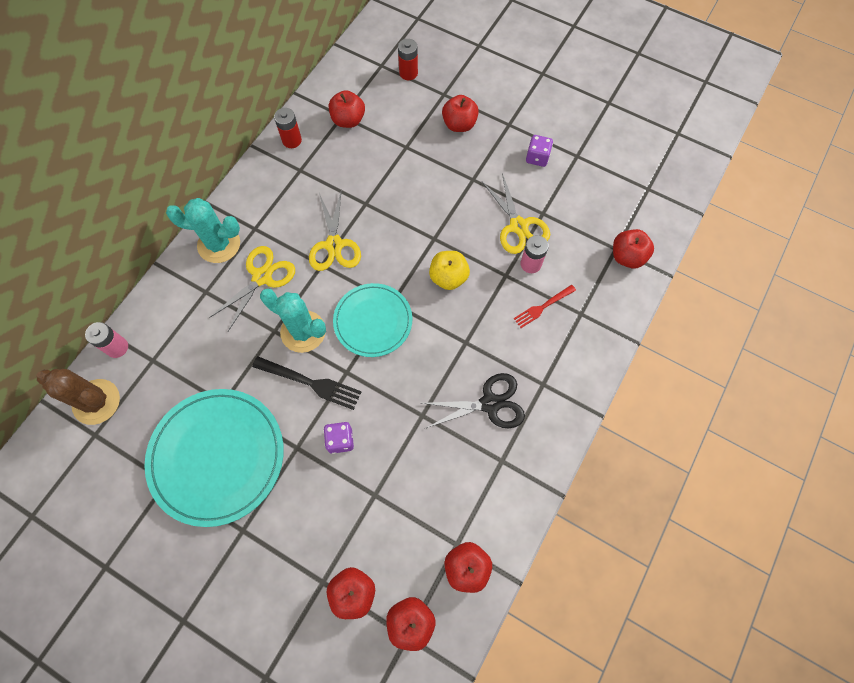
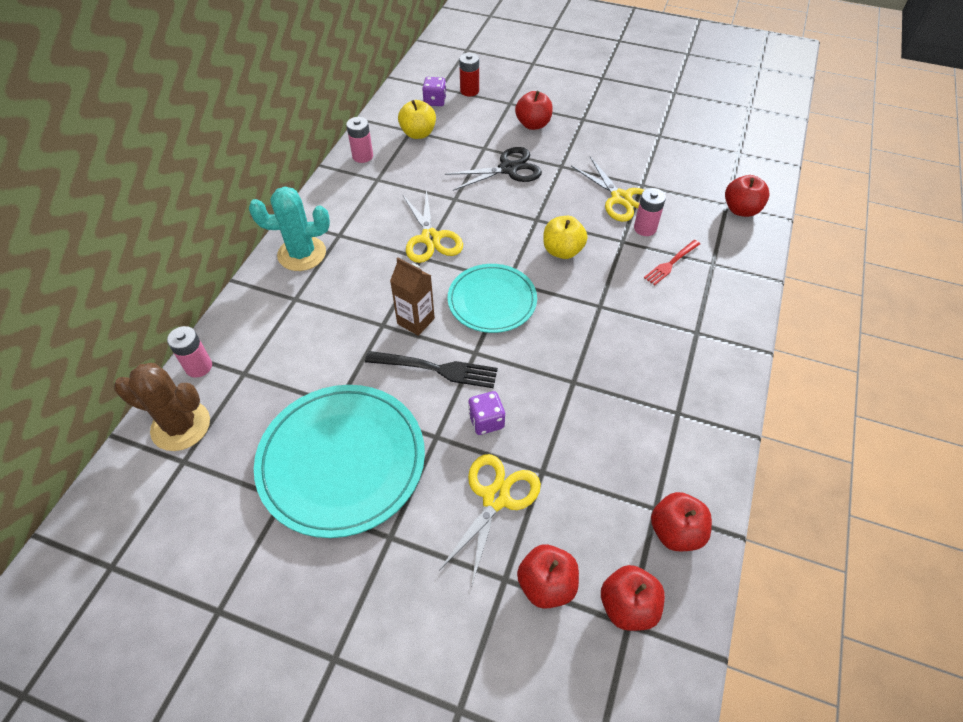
camera: 10 degrees left, 15 degrees down
yellow scissors [209,246,295,331] -> yellow scissors moved to [439,454,541,585]
turquoise cactus [260,288,326,353] -> brown carton [390,257,435,336]
red battery [274,108,302,148] -> pink battery [346,117,373,163]
red apple [329,90,365,128] -> yellow apple [398,100,436,139]
black scissors [422,373,525,428] -> black scissors moved to [445,147,542,191]
purple dice [526,135,553,167] -> purple dice moved to [422,77,447,106]

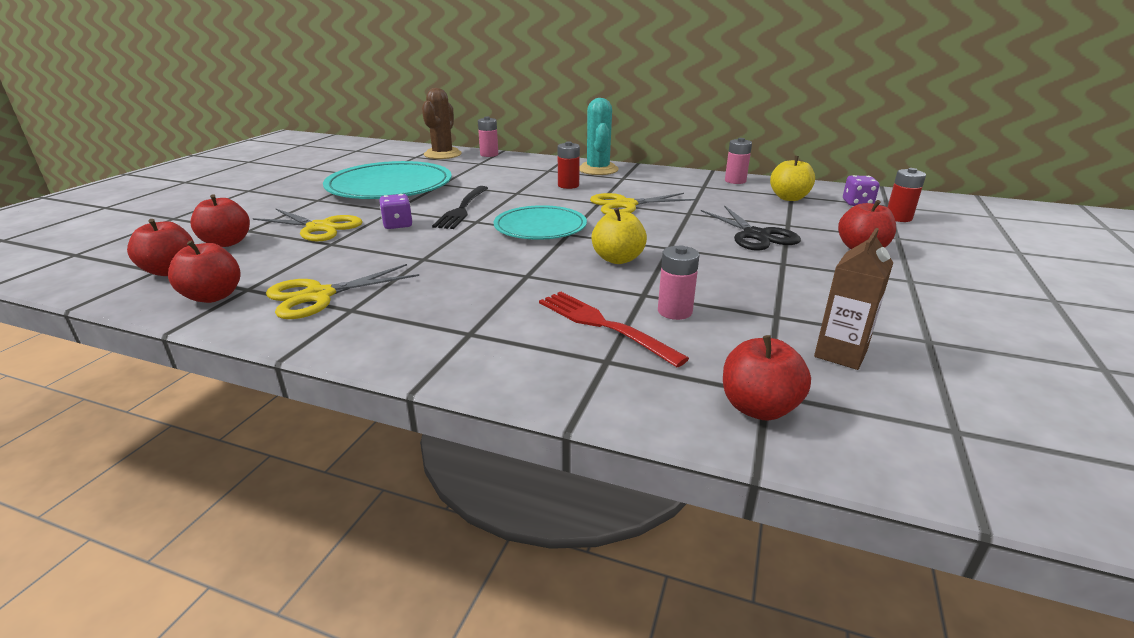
camera: 90 degrees right, 25 degrees down
brown carton [390,257,435,336] -> brown carton moved to [814,228,894,370]
yellow scissors [571,157,644,222] -> yellow scissors moved to [266,264,419,319]
red fork [644,240,700,285] -> red fork [539,291,689,367], size x1.52
none -> red battery [557,141,580,189]

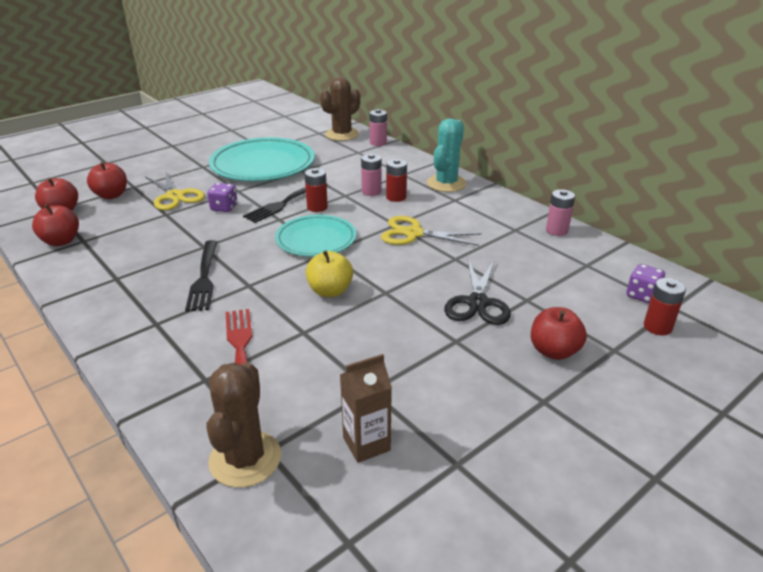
camera: 30 degrees right, 5 degrees up
yellow scissors [266,264,419,319] -> none
pink battery [658,246,699,320] -> pink battery moved to [361,154,382,196]
red apple [723,335,811,421] -> brown cactus [207,362,281,488]
yellow apple [770,156,815,201] -> none
none -> black fork [185,240,217,312]
none -> red battery [305,168,328,212]

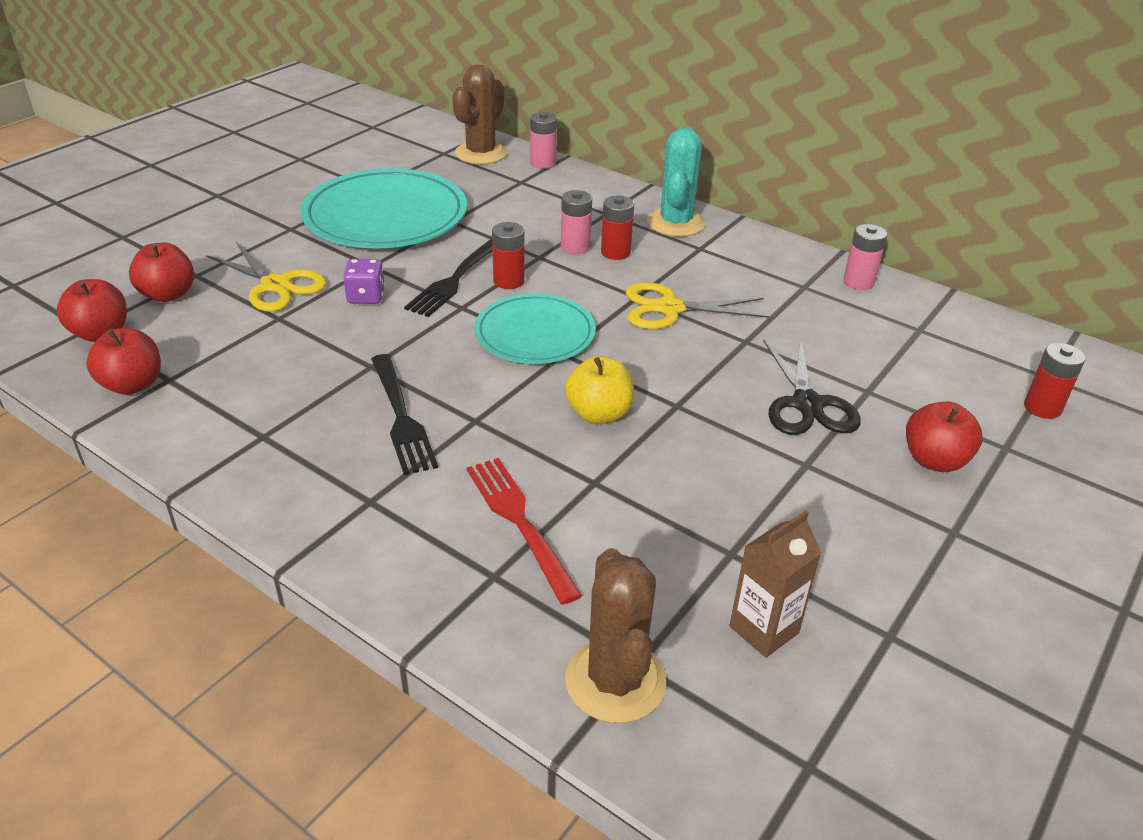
camera: 15 degrees left, 5 degrees up
purple dice [626,264,665,303] -> none

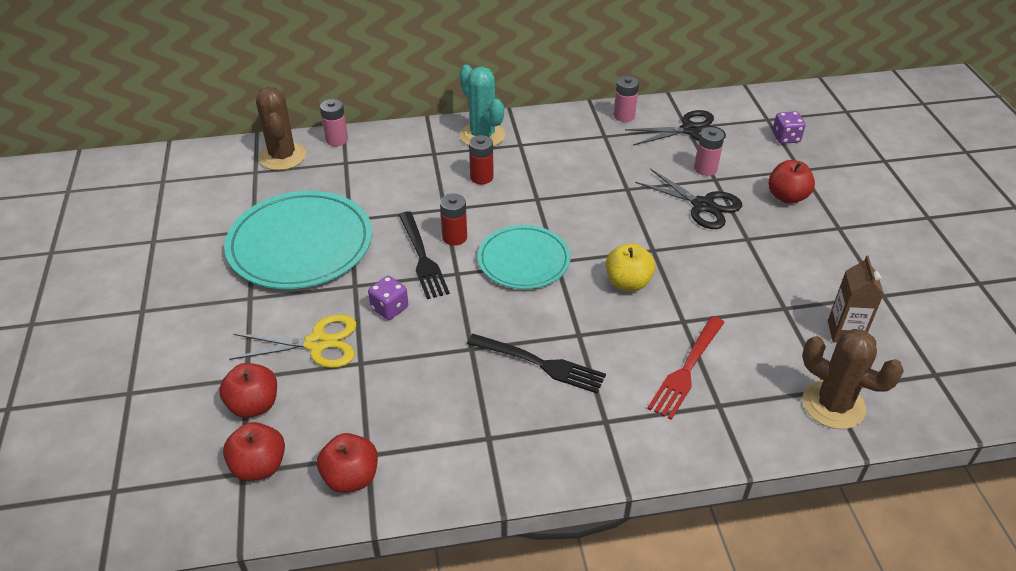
camera: 45 degrees left, 5 degrees up
red fork [467,458,583,605] -> red fork turned 75 degrees counterclockwise [647,316,725,420]
pink battery [561,190,592,254] -> pink battery moved to [694,127,724,176]
yellow scissors [626,282,769,329] -> none
red battery [1024,343,1085,419] -> purple dice [773,111,806,144]
none -> black scissors [625,110,726,146]

